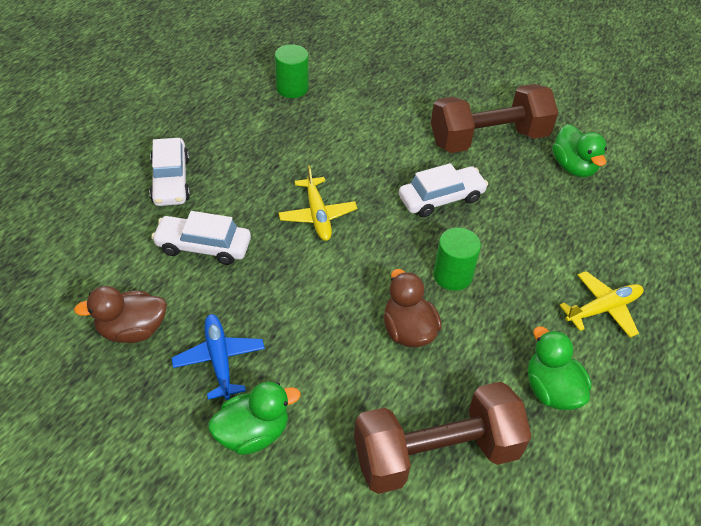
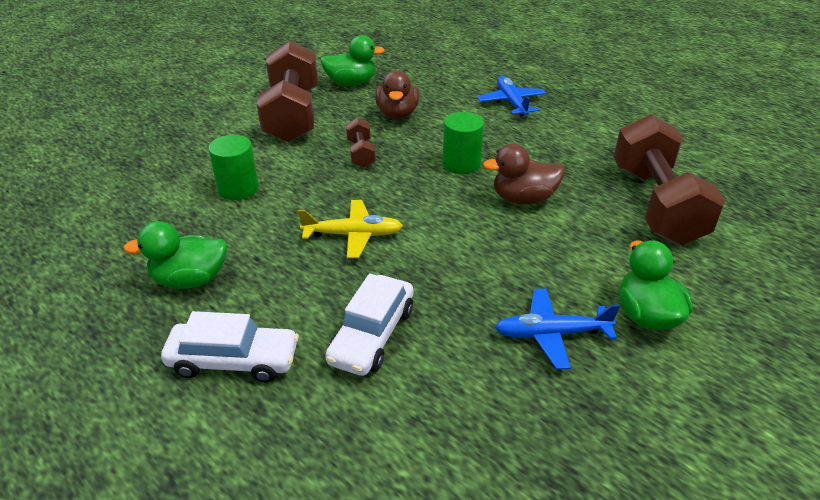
camera: 75 degrees left, 10 degrees down
brown duck [74,286,167,343] -> brown duck moved to [375,70,419,119]
green cylinder [275,44,309,98] -> green cylinder moved to [208,135,259,200]
white car [399,163,488,217] -> brown dumbbell [346,118,376,168]
green duck [528,327,591,410] -> green duck moved to [123,221,228,289]
yellow plane [559,271,644,337] -> blue plane [477,76,546,116]

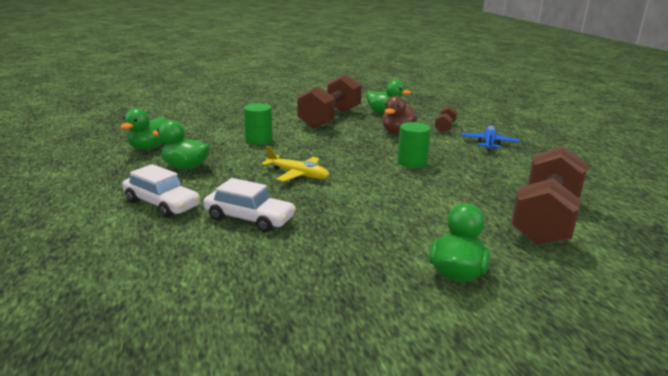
camera: 30 degrees right, 15 degrees down
white car [325,273,413,376] -> white car turned 120 degrees counterclockwise [203,178,296,232]
brown dumbbell [346,118,376,168] -> brown dumbbell moved to [435,106,457,132]
brown duck [483,144,565,204] -> none
blue plane [495,288,620,370] -> none
none -> green duck [120,108,167,150]

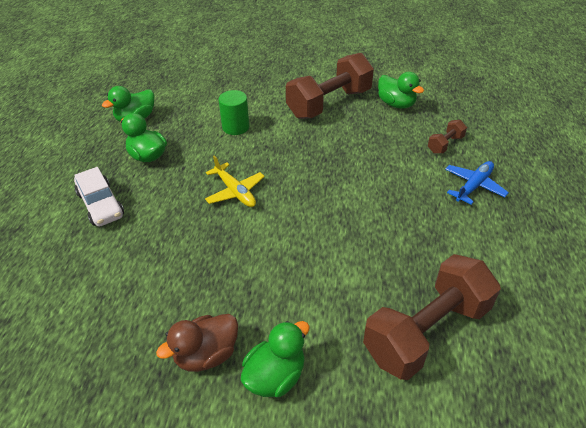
camera: 25 degrees right, 20 degrees up
white car [203,178,296,232] -> none
brown duck [382,96,417,133] -> brown duck moved to [156,314,238,372]
green cylinder [397,122,431,168] -> none

